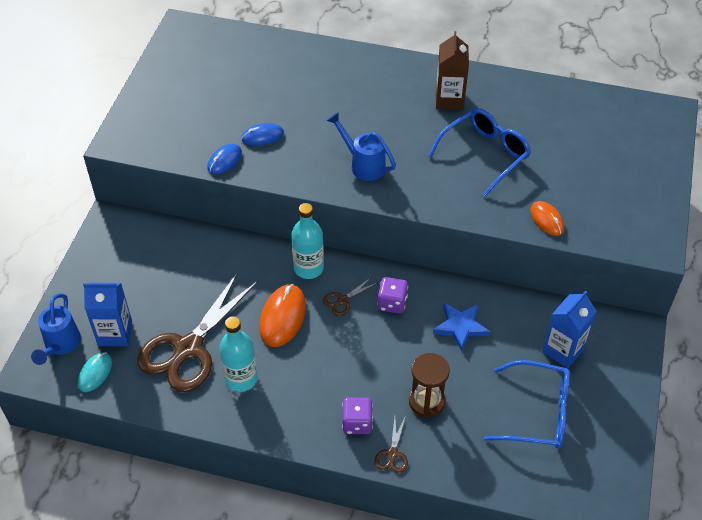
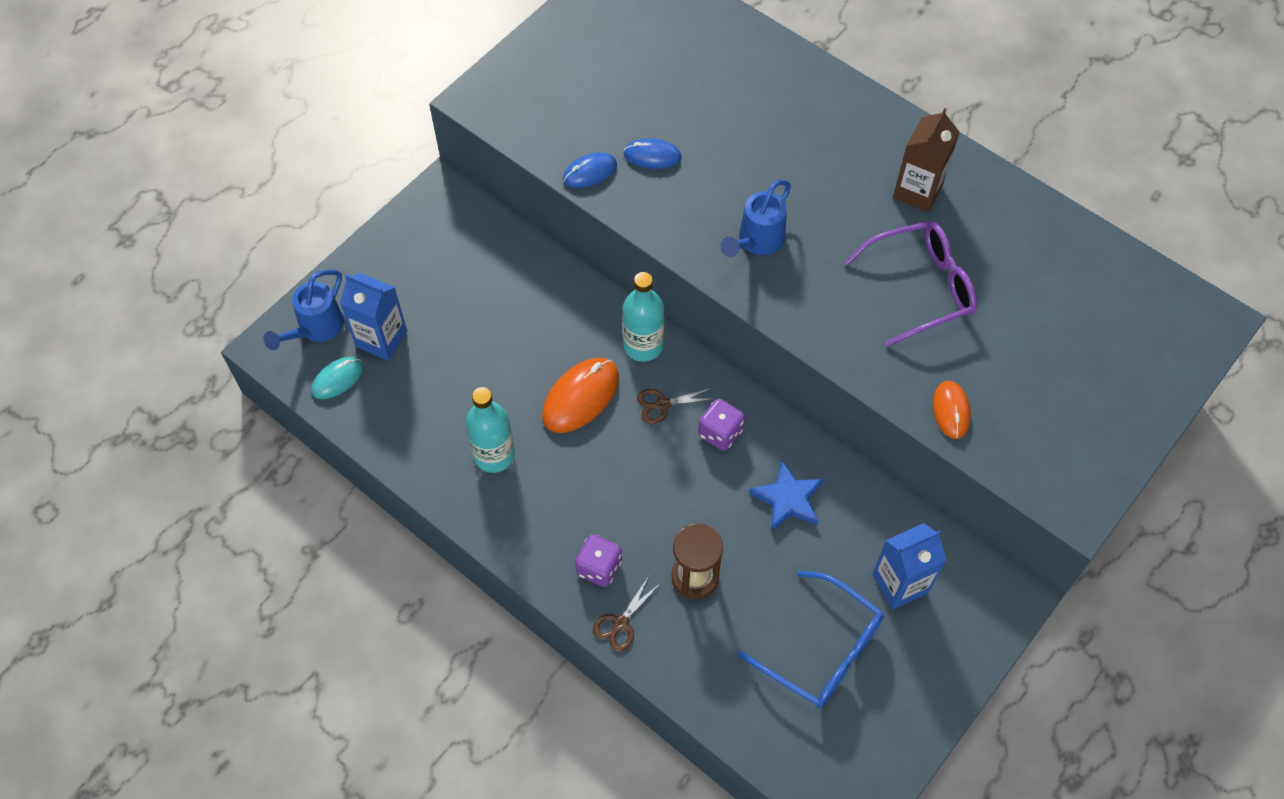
camera: 25 degrees right, 10 degrees up
brown scissors [137,272,258,392] -> none
blue watering can [327,112,396,181] -> blue watering can turned 120 degrees counterclockwise [720,180,791,257]
blue glasses [428,108,531,196] -> purple glasses [845,221,977,347]

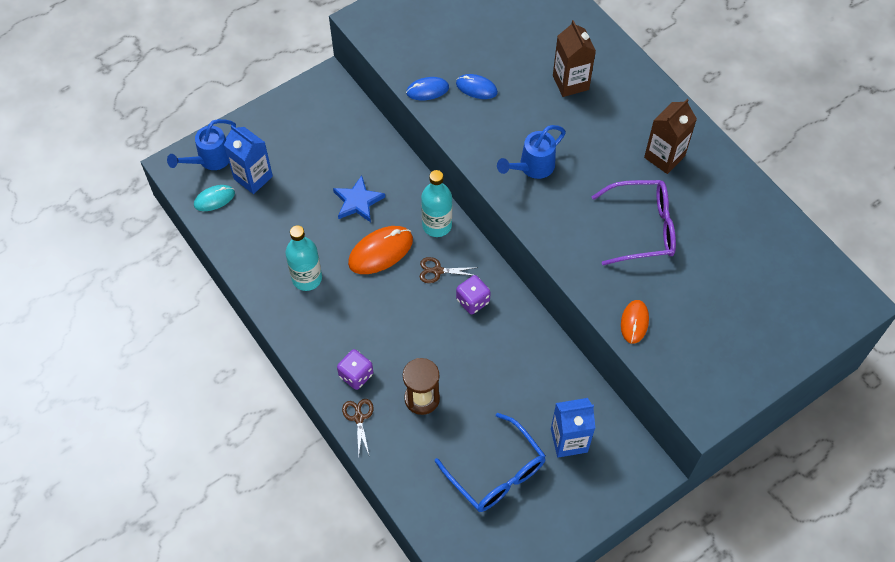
camera: 15 degrees right, 0 degrees up
brown scissors [593,576,660,652] -> brown scissors turned 120 degrees clockwise [342,399,374,456]
blue star [749,460,824,531] -> blue star moved to [333,175,385,222]
none -> brown carton [553,20,596,97]

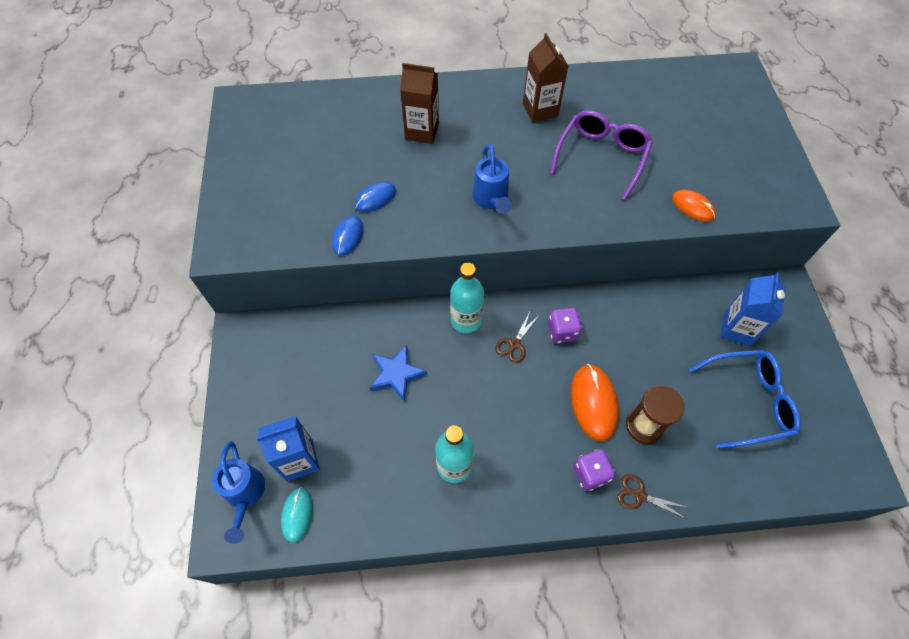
camera: 60 degrees left, 0 degrees up
orange mouse [348,226,413,274] -> orange mouse moved to [571,364,619,442]

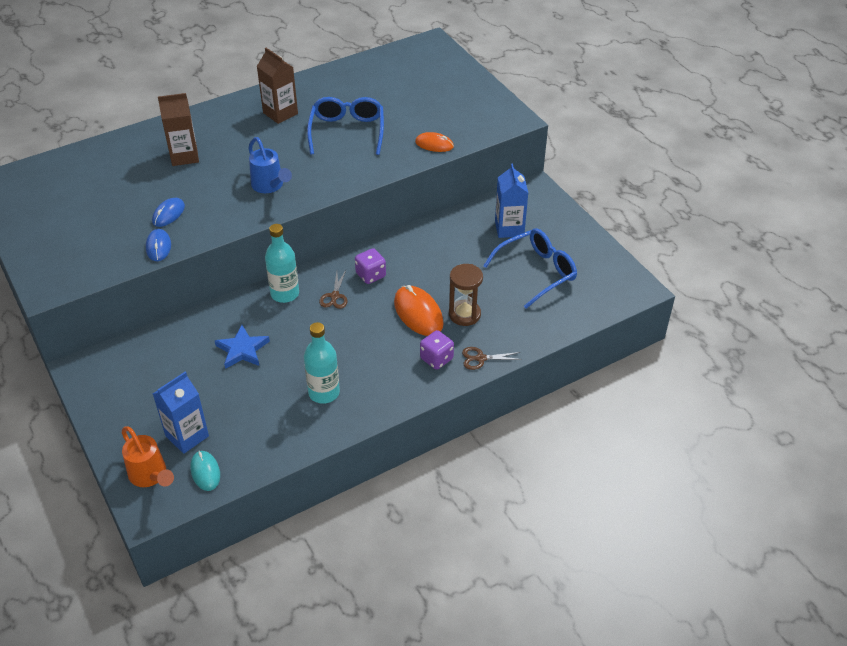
camera: 25 degrees left, 15 degrees down
blue watering can [212,441,265,544] -> orange watering can [122,426,174,487]
purple glasses [550,110,653,200] -> blue glasses [307,97,384,155]

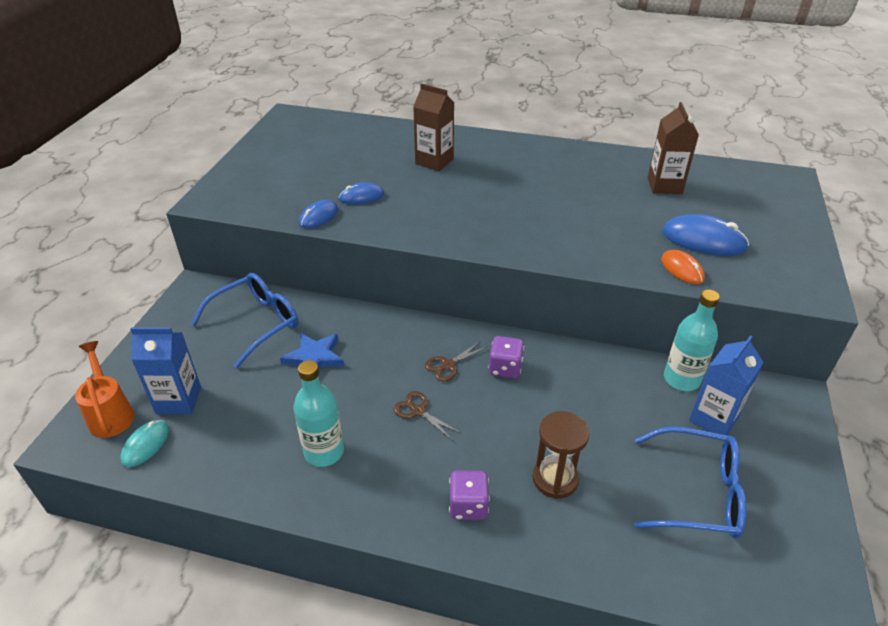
camera: 45 degrees right, 5 degrees down
orange watering can [122,426,174,487] -> orange watering can turned 150 degrees clockwise [75,341,134,438]
blue watering can [248,137,292,193] -> none
brown carton [257,48,298,124] -> brown carton moved to [648,102,699,194]
turquoise bottle [265,224,299,303] -> turquoise bottle moved to [664,290,720,391]
blue glasses [307,97,384,155] -> blue glasses moved to [191,273,298,368]
orange mouse [394,285,444,336] -> none
brown scissors [462,347,522,370] -> brown scissors moved to [394,391,460,440]
none -> blue mouse [662,214,749,256]

